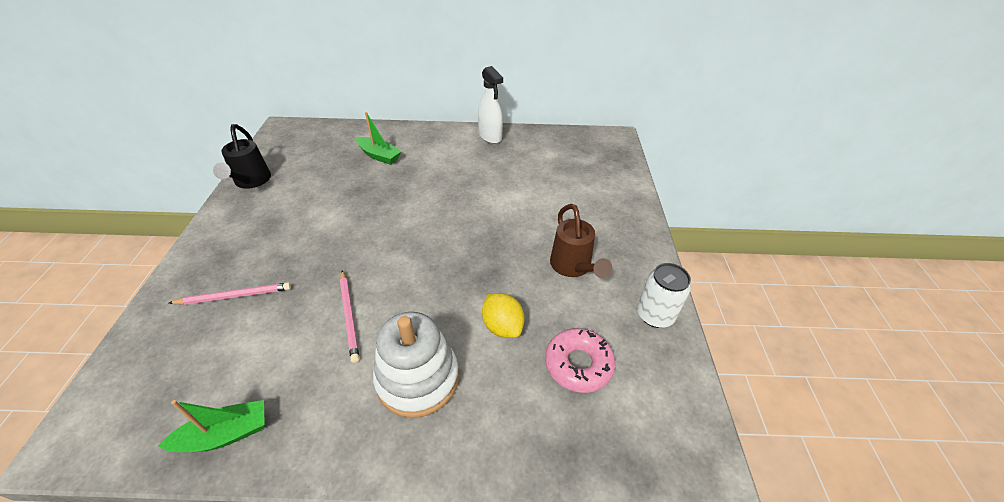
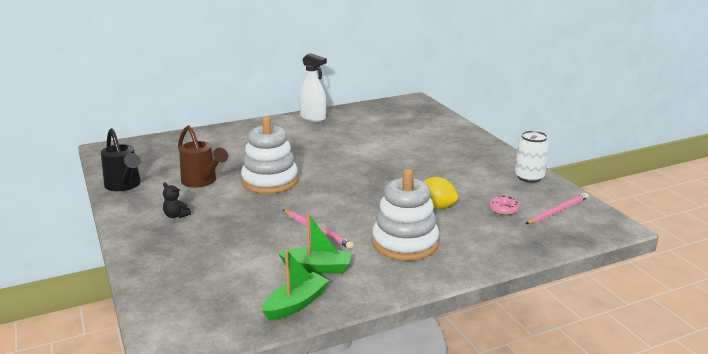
camera: 25 degrees left, 20 degrees down
pink pencil [169,282,291,305] -> pink pencil moved to [526,193,588,224]
green boat [356,112,402,165] -> green boat moved to [278,213,352,274]
pink donut [545,328,615,393] -> pink donut [489,196,520,215], size x0.57
brown watering can [550,204,612,278] -> brown watering can moved to [178,125,228,188]
none -> black teddy bear [163,182,191,218]
none -> white stacking toy [241,116,298,194]

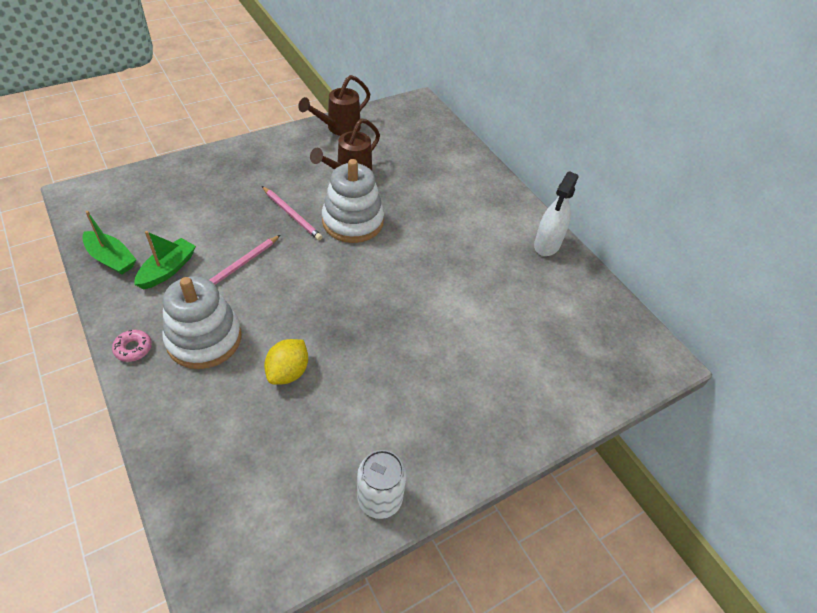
camera: 80 degrees right, 25 degrees up
black watering can [101,128,141,191] -> brown watering can [298,75,370,136]
black teddy bear [163,182,191,218] -> none
green boat [278,213,352,274] -> green boat turned 150 degrees counterclockwise [134,231,196,289]
pink donut [489,196,520,215] -> pink donut moved to [112,330,152,362]
pink pencil [526,193,588,224] -> pink pencil moved to [262,186,322,240]

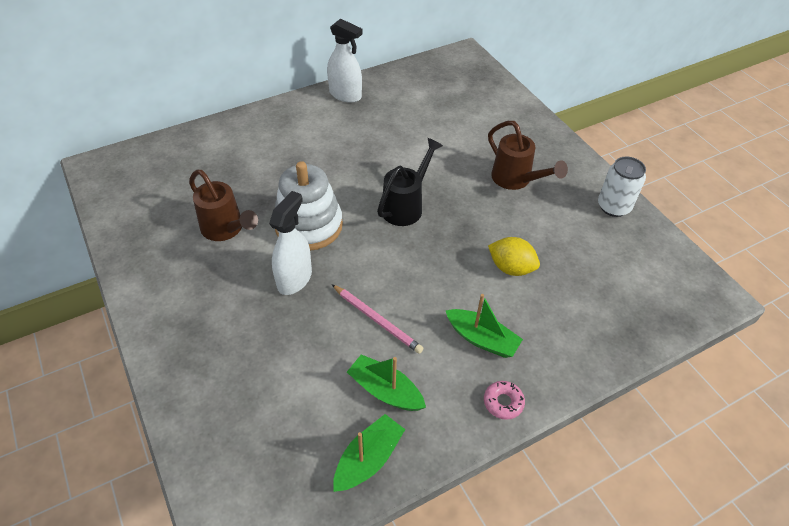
camera: 85 degrees left, 0 degrees up
white stacking toy [162,276,241,369] -> green boat [445,294,523,358]
pink pencil [262,186,322,240] -> white spray bottle [269,191,312,295]
brown watering can [298,75,370,136] -> brown watering can moved to [488,121,568,190]
none -> black watering can [377,138,443,226]

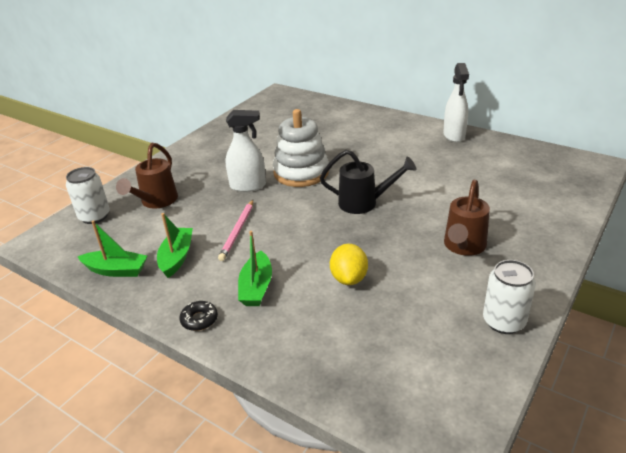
camera: 65 degrees right, 15 degrees down
brown watering can [189,170,258,241] -> brown watering can moved to [116,142,178,208]
pink donut [484,381,525,420] -> black donut [179,301,218,331]
none -> white can [66,167,110,224]

